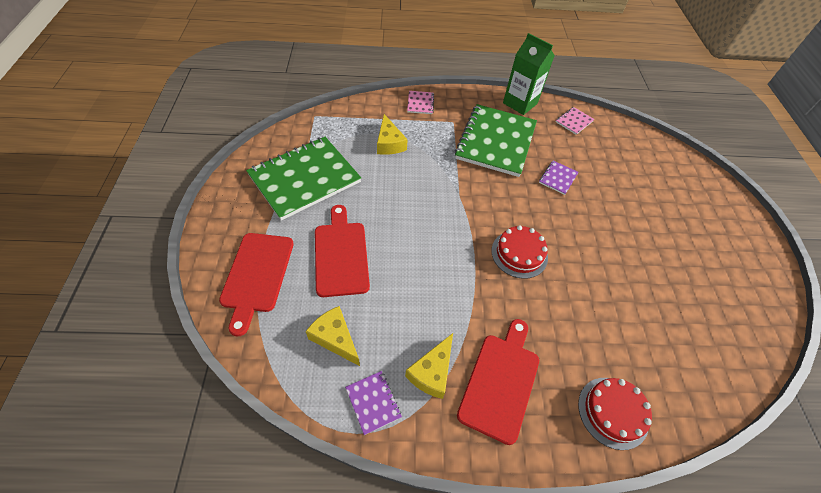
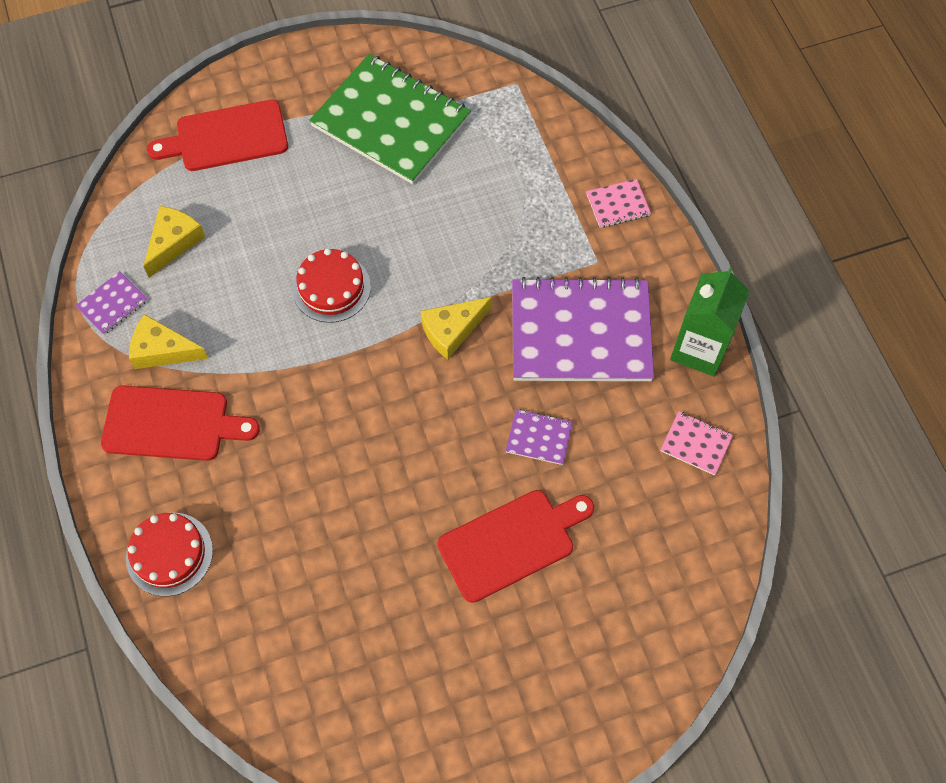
camera: 75 degrees right, 10 degrees up
red cutting board [315,205,370,297] -> red cutting board moved to [438,490,594,603]
yellow cheese [377,114,408,155] -> yellow cheese moved to [421,297,492,359]
green notebook [455,104,537,177] -> purple notebook [512,277,654,381]
red cake [492,225,548,279] -> red cake moved to [292,248,371,323]

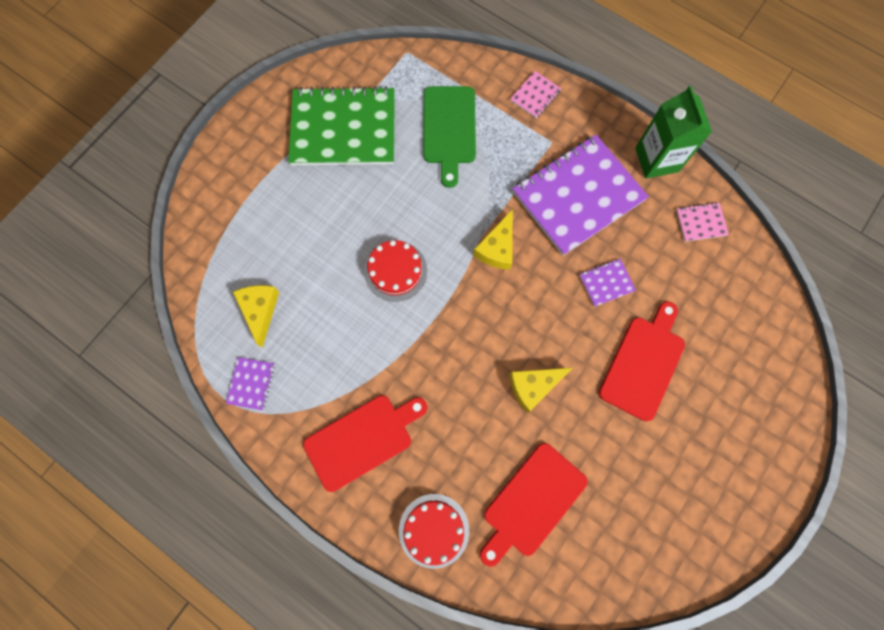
camera: 35 degrees left, 10 degrees up
yellow cheese [129,314,208,369] -> yellow cheese moved to [509,368,572,413]
red cutting board [147,100,288,171] -> red cutting board moved to [480,443,588,567]
none -> green cutting board [423,86,476,188]

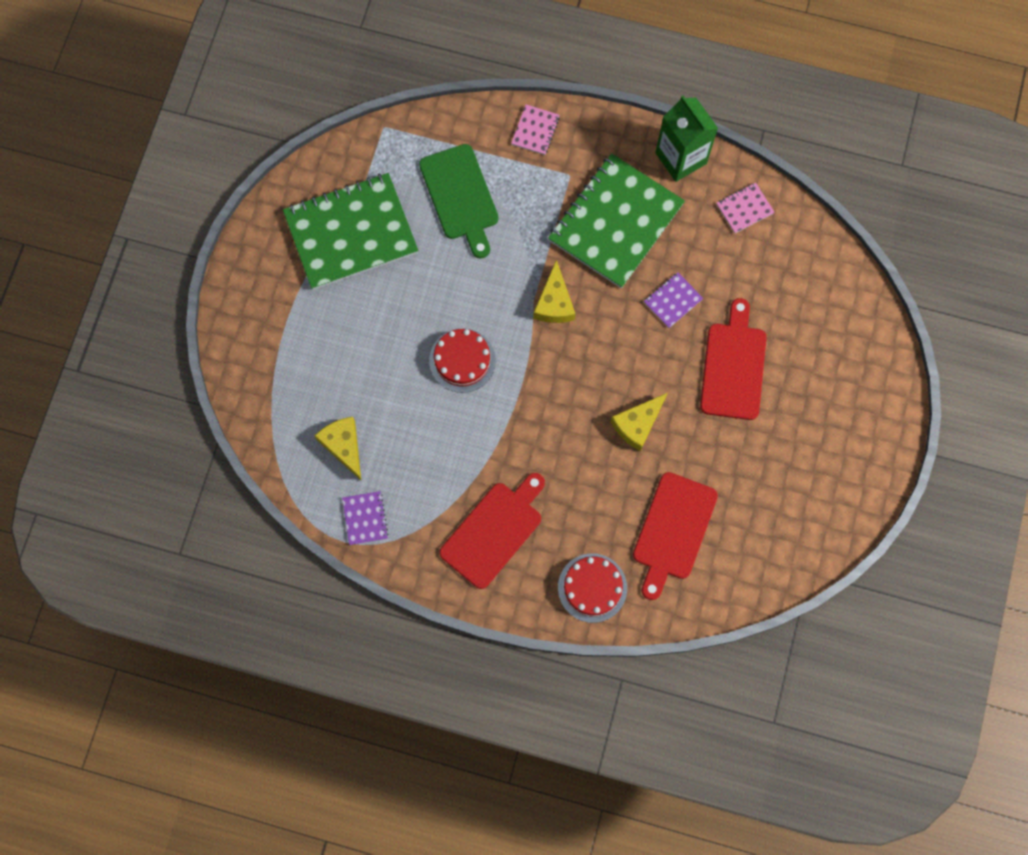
camera: 20 degrees left, 0 degrees up
purple notebook [512,135,649,256] -> green notebook [548,153,685,288]

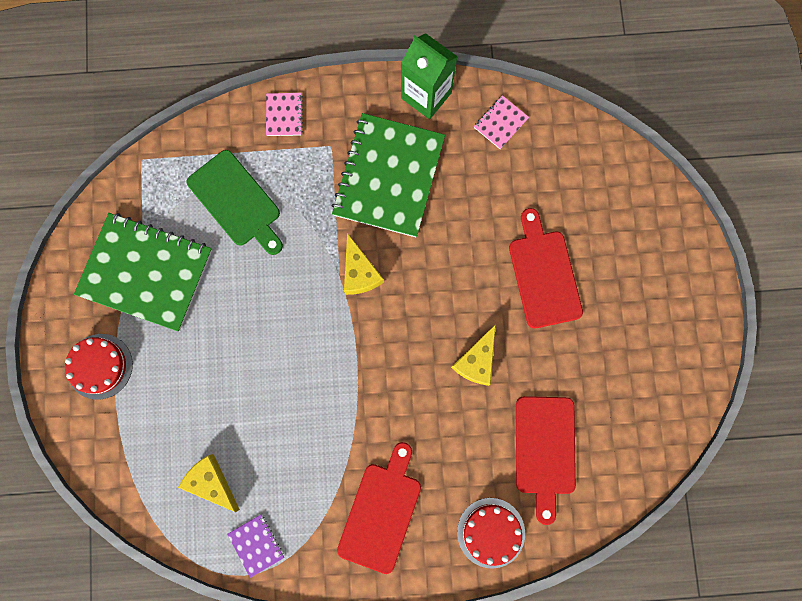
camera: 20 degrees left, 5 degrees up
green notebook [283,173,418,290] -> green notebook turned 60 degrees clockwise [74,213,212,331]
red cake [429,329,496,393] -> red cake moved to [65,334,133,400]
purple notebook [644,272,703,328] -> none

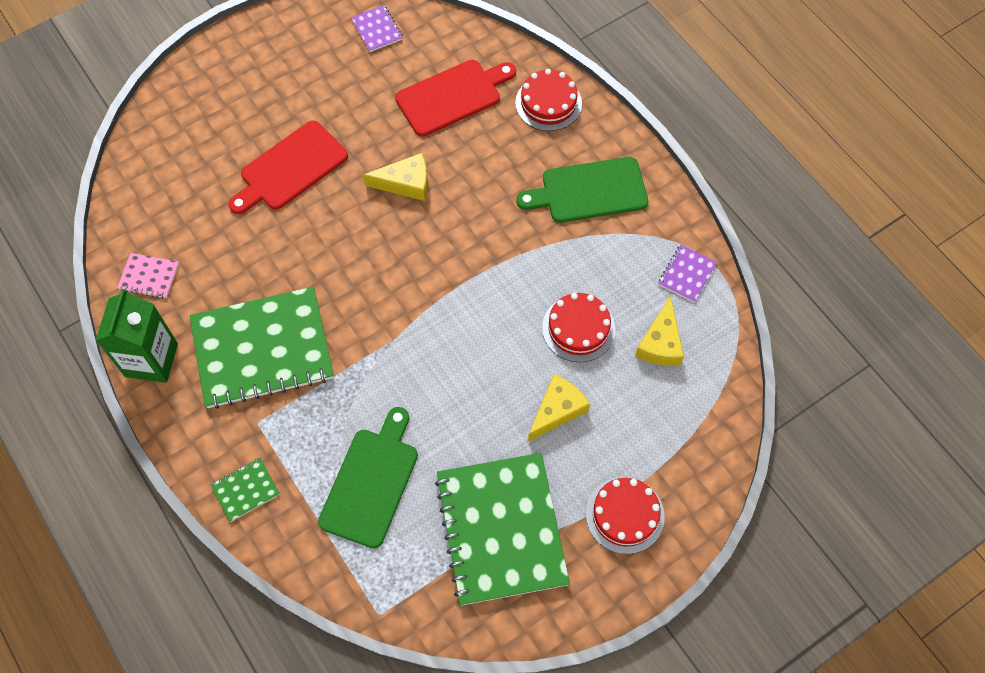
camera: 120 degrees left, 15 degrees down
pink notebook [266,93,303,136] -> green notebook [211,458,280,522]
red cutting board [337,442,421,574] -> green cutting board [516,157,648,223]
yellow cheese [344,233,384,295] -> yellow cheese moved to [528,374,590,442]
none -> purple notebook [351,5,403,52]
none -> red cake [542,293,615,362]

